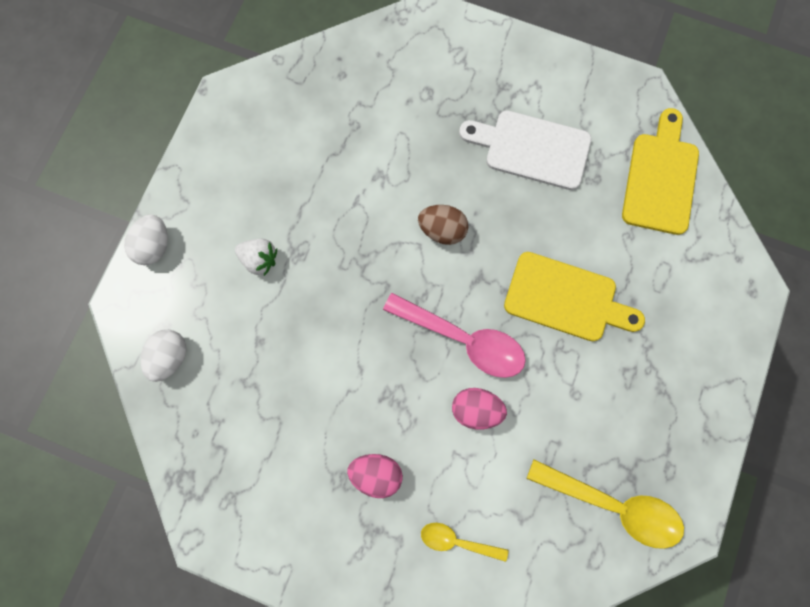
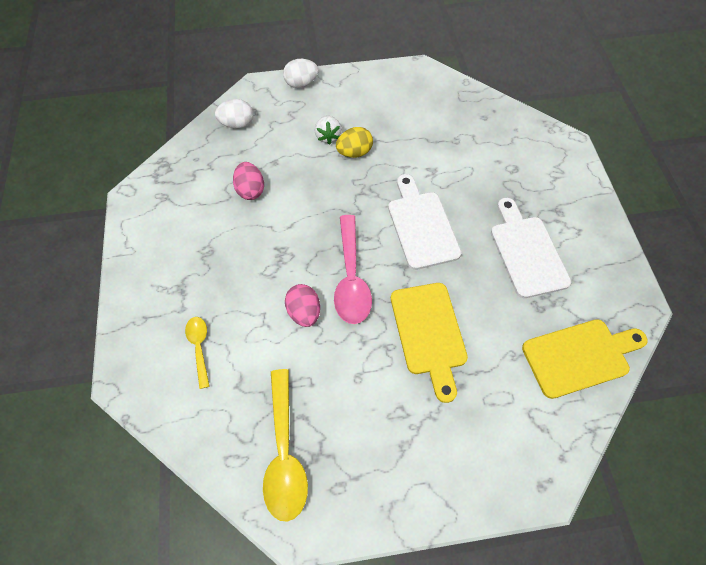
camera: 60 degrees right, 15 degrees down
pink egg [347,454,403,498] -> pink egg moved to [233,162,264,200]
brown egg [418,205,468,245] -> white cutting board [388,174,461,270]
none -> yellow egg [336,127,373,158]

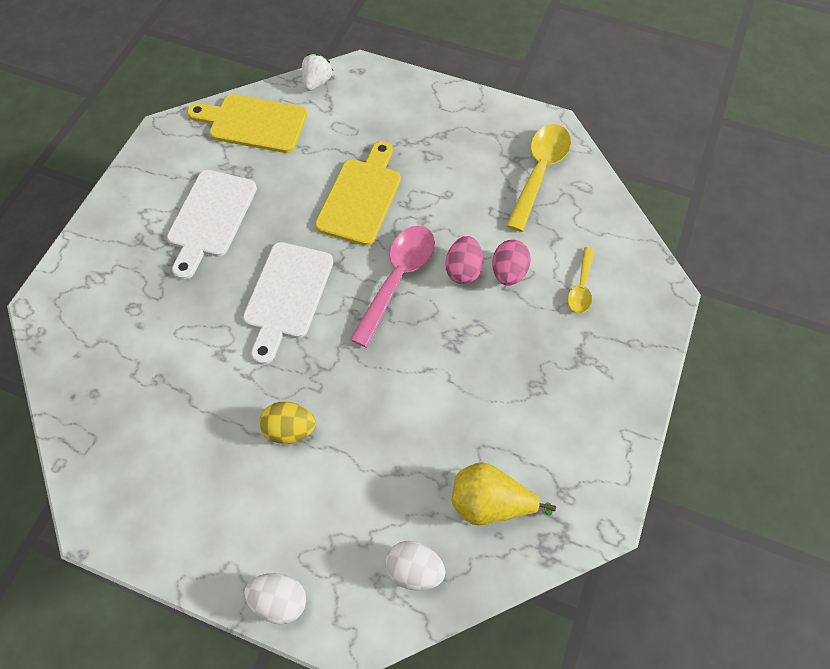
camera: 150 degrees left, 0 degrees up
pink egg [233,162,264,200] -> pink egg moved to [492,240,531,286]
white strawberry [315,115,342,145] -> white strawberry moved to [302,54,333,91]
none -> yellow pear [452,462,556,525]

